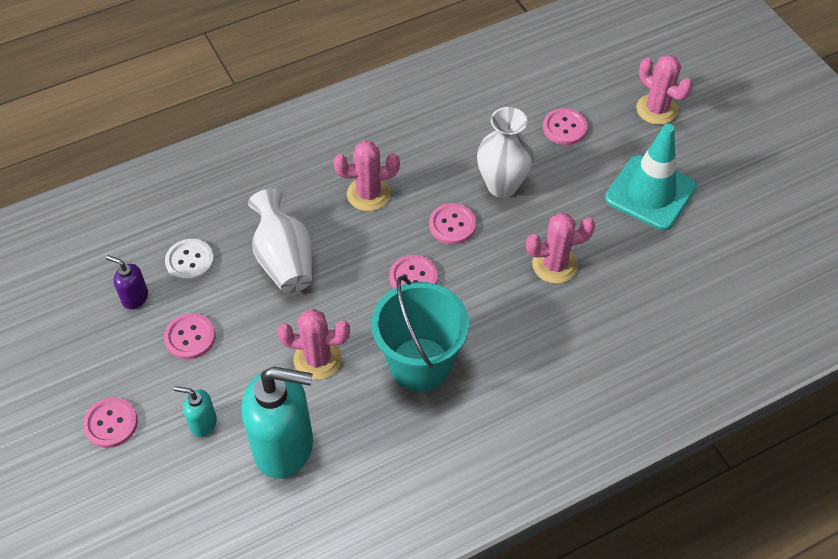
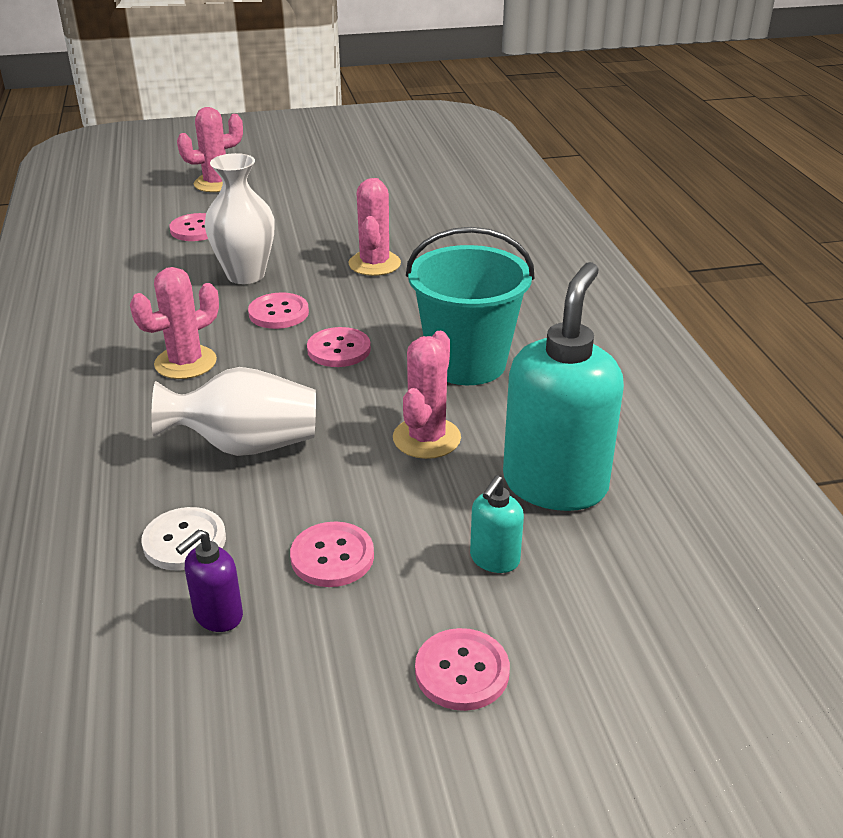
camera: 75 degrees left, 20 degrees down
pink cactus [333,141,400,211] -> pink cactus turned 45 degrees clockwise [130,267,219,379]
turquoise traffic cone [605,124,697,230] -> none

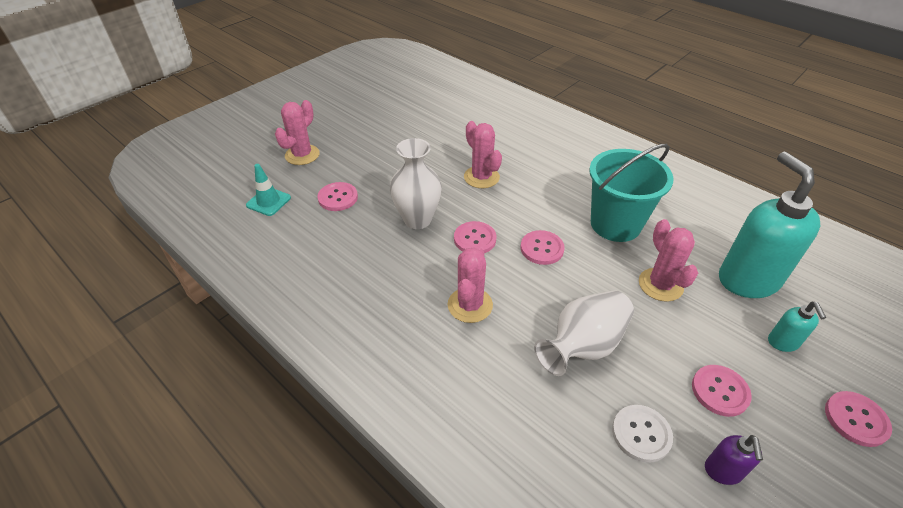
camera: 35 degrees left, 10 degrees up
none -> turquoise traffic cone [246,164,291,216]

